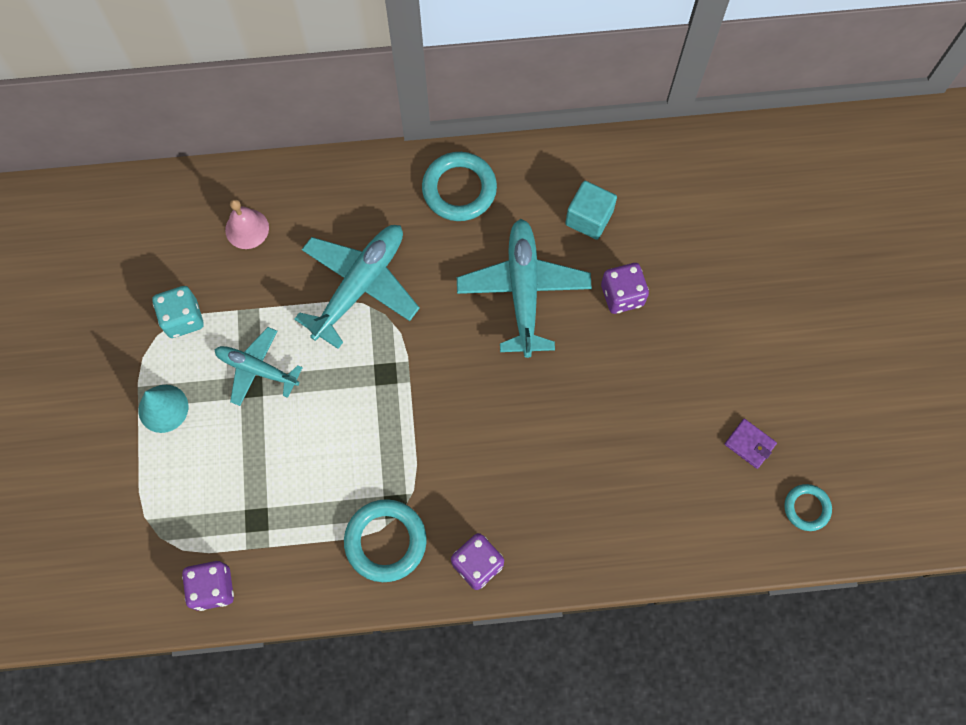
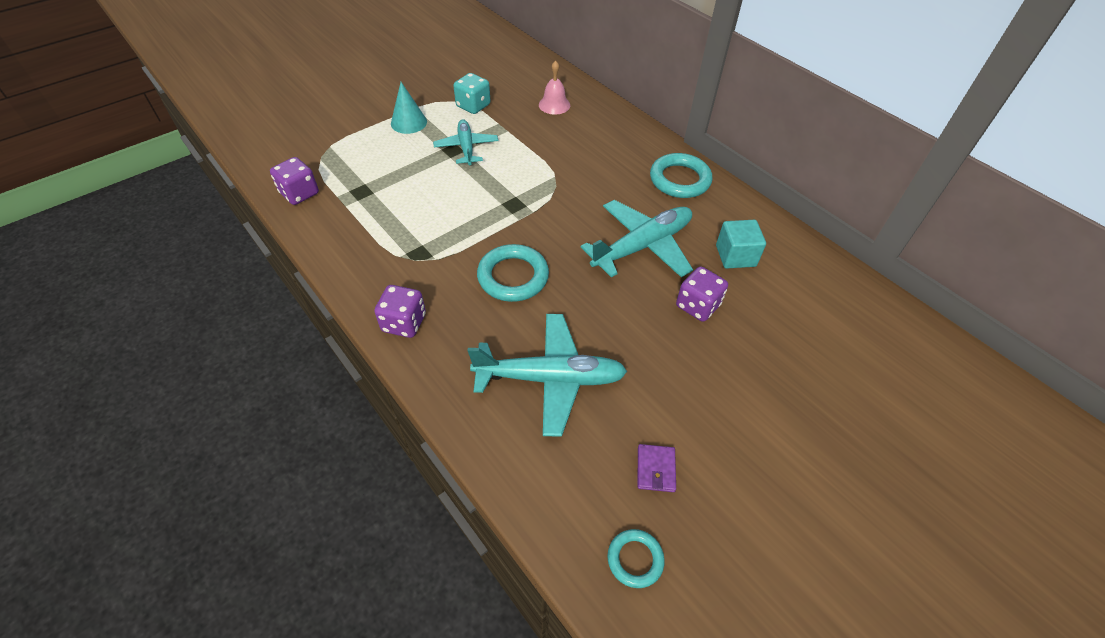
camera: 55 degrees right, 20 degrees down
turquoise plane [294,225,420,349] -> turquoise plane moved to [468,314,627,437]
turquoise ring [344,499,427,582] -> turquoise ring moved to [477,244,549,302]

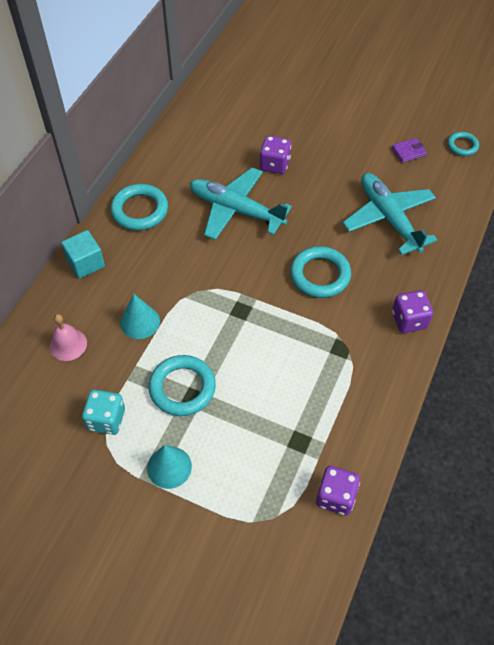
camera: 115 degrees left, 5 degrees up
turquoise plane [433,119,498,165] -> turquoise ring [149,355,216,416]
turquoise cube [716,220,766,269] -> turquoise cube moved to [61,230,105,279]
none -> turquoise cone [120,294,160,339]

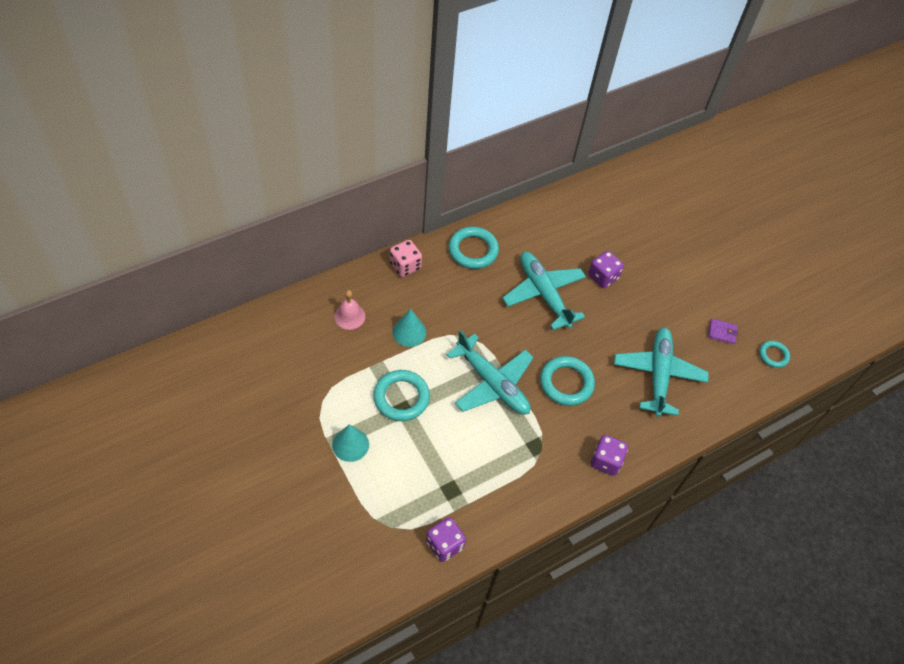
camera: 30 degrees right, 0 degrees up
turquoise cube [61,230,105,279] -> pink dice [390,240,422,277]
turquoise dice [82,390,125,435] -> none
none -> turquoise plane [446,330,534,415]

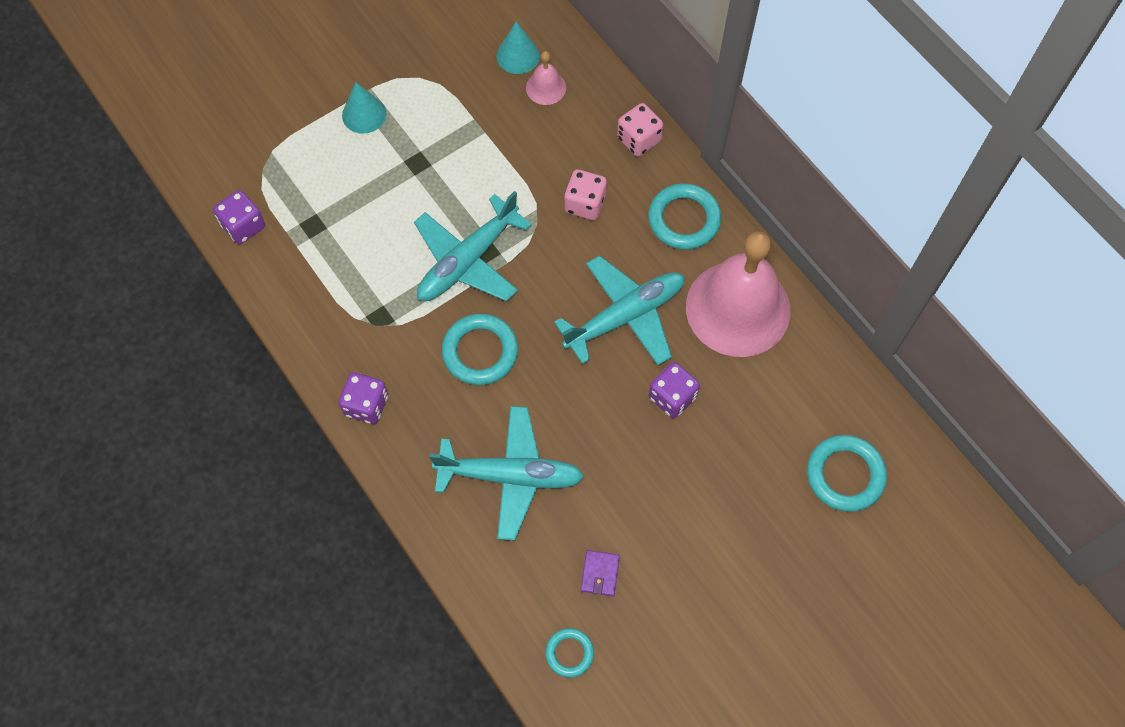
camera: 90 degrees right, 10 degrees up
turquoise ring [373,370,430,421] -> turquoise ring moved to [807,435,887,512]
turquoise cone [393,309,426,347] -> turquoise cone moved to [496,22,540,74]
none -> pink dice [564,169,607,220]
none -> pink bell [686,231,791,357]

